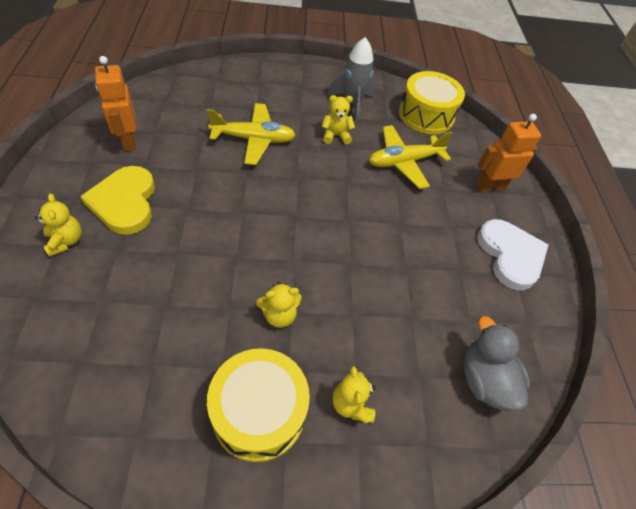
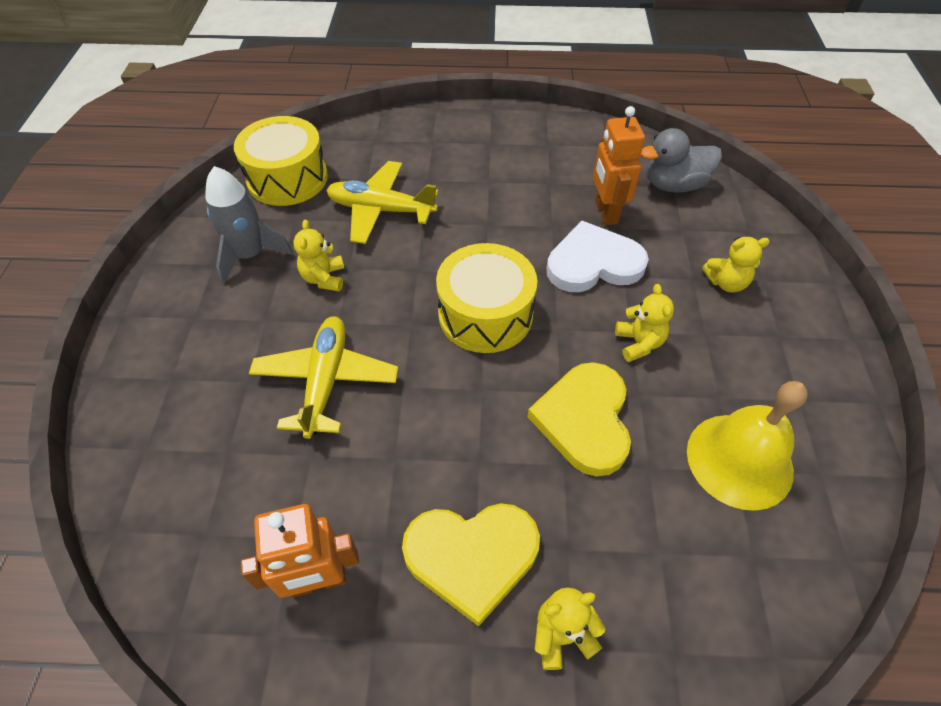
camera: 80 degrees left, 0 degrees up
yellow drum [207,348,310,462] -> yellow drum moved to [436,243,537,353]
yellow plane [369,125,453,189] -> yellow plane turned 120 degrees clockwise [326,161,439,244]
orange robot [477,114,541,192] -> orange robot moved to [593,106,645,225]
white heart [477,219,548,290] -> white heart moved to [546,221,649,292]
none -> yellow heart [527,362,631,476]
none -> yellow bell [687,381,808,511]

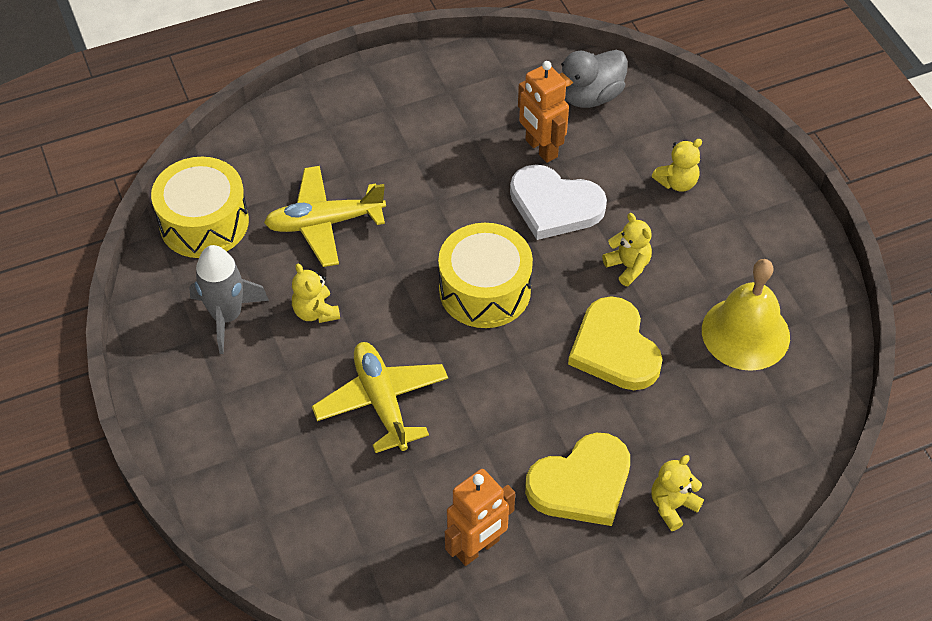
camera: 25 degrees left, 0 degrees up
white heart [546,221,649,292] -> white heart turned 120 degrees counterclockwise [510,164,607,240]

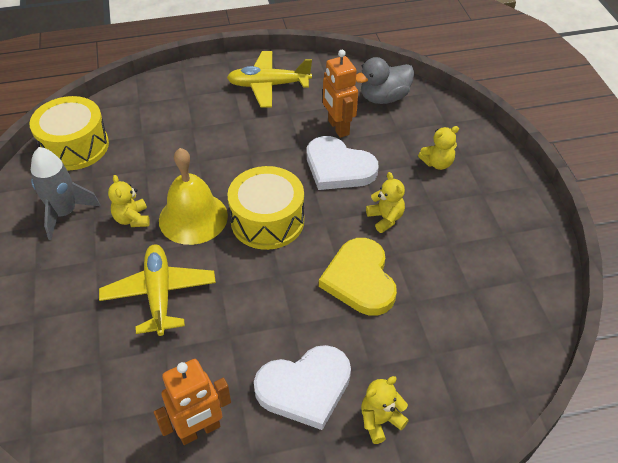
camera: 10 degrees right, 5 degrees down
yellow plane [264,166,386,267] -> yellow plane moved to [227,51,312,108]
yellow heart [525,433,630,526] -> white heart [254,345,351,430]
yellow bell [702,259,790,371] -> yellow bell moved to [159,148,228,245]

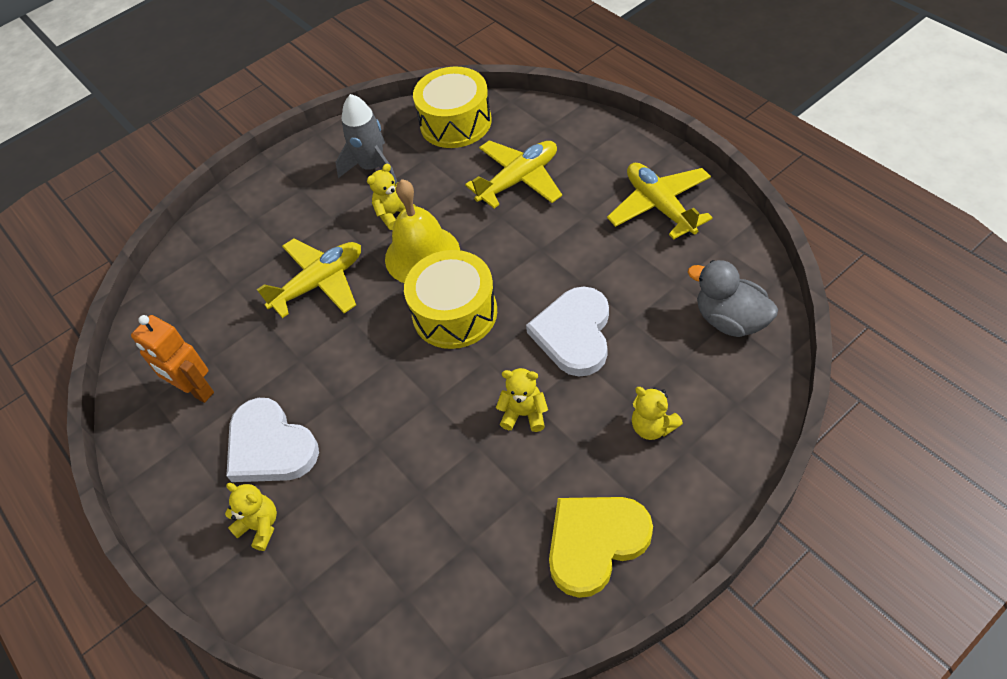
camera: 70 degrees right, 5 degrees up
yellow heart [319,238,397,316] -> yellow heart moved to [549,497,653,598]
orange robot [323,50,358,138] -> none
yellow teddy bear [366,172,405,233] -> yellow teddy bear turned 120 degrees counterclockwise [496,368,548,432]
none -> yellow plane [465,140,562,208]

